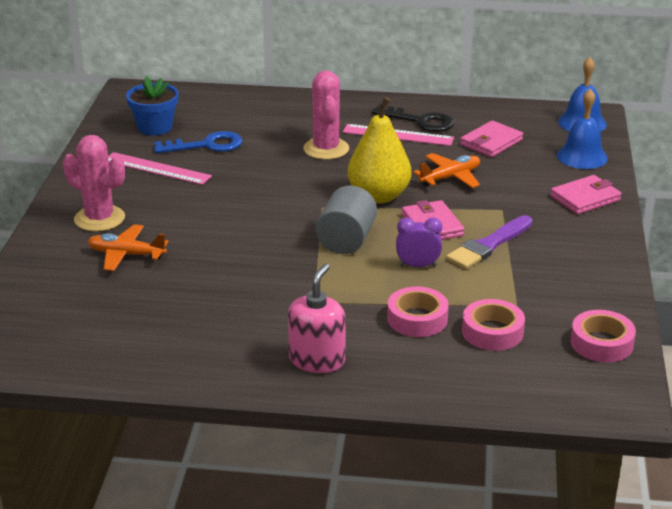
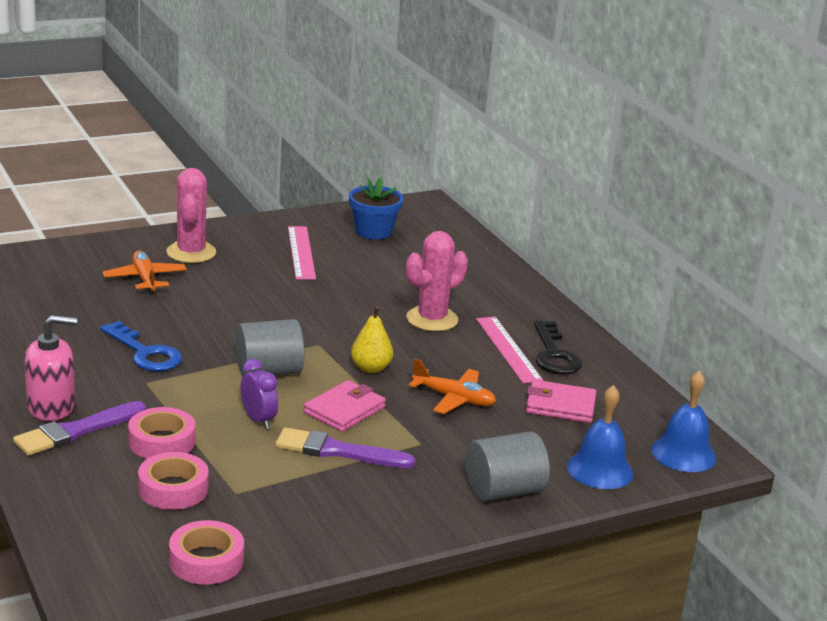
camera: 55 degrees right, 5 degrees down
blue key [154,131,242,153] -> blue key moved to [100,321,182,372]
yellow pear [348,97,411,203] -> yellow pear [351,306,393,373], size x0.58
pink wallet [550,175,622,214] -> grey cylinder [466,431,550,501]
none -> purple brush [13,401,146,456]

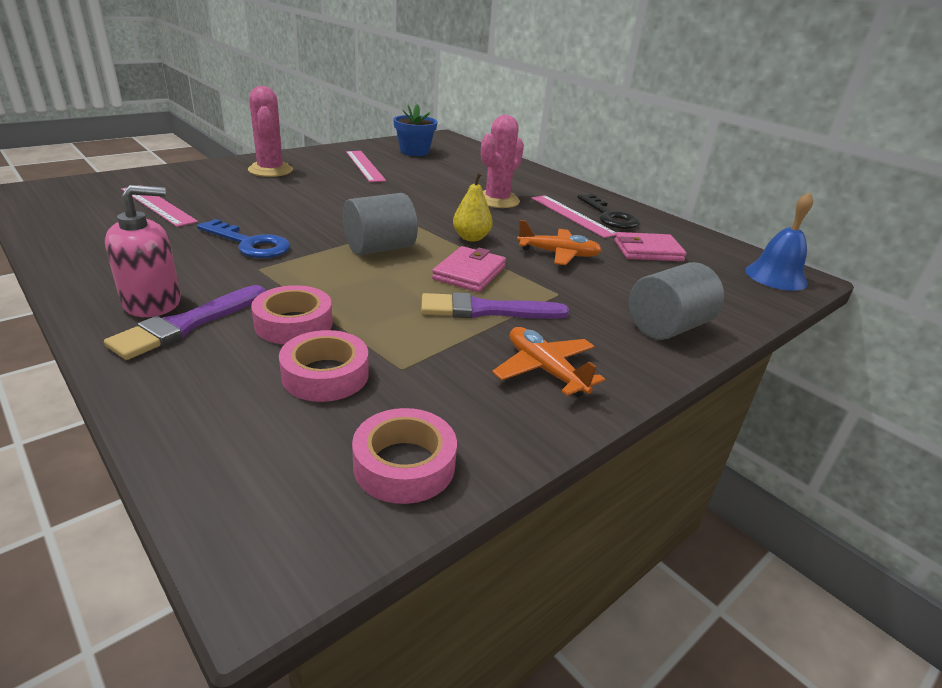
camera: 15 degrees left, 5 degrees up
orange plane [103,251,187,294] -> orange plane moved to [492,327,605,397]
purple clock [241,359,278,429] -> none
blue bell [567,385,633,489] -> none
none -> pink ruler [121,185,198,227]

